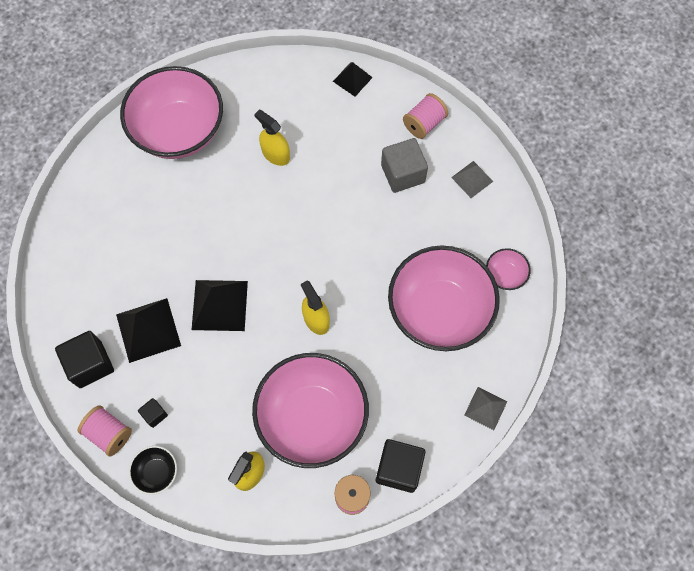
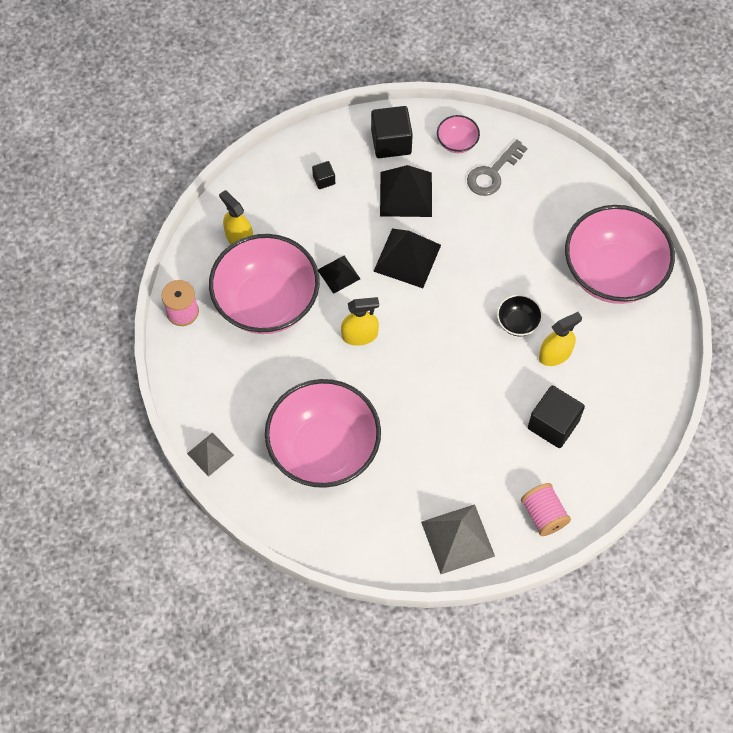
camera: 110 degrees right, 5 degrees down
pink spool [78,405,132,457] -> none
black bowl [129,446,177,495] -> black bowl moved to [497,295,543,336]
black pyramid [333,62,373,97] -> black pyramid moved to [318,256,360,294]
black cube [376,439,426,493] -> black cube moved to [528,386,585,448]
grey cube [381,138,428,193] -> none
grey pyramid [451,161,493,198] -> grey pyramid [421,504,495,574], size x1.67
pink bowl [486,248,531,290] -> pink bowl moved to [437,115,480,153]
none -> grey key [467,140,527,196]

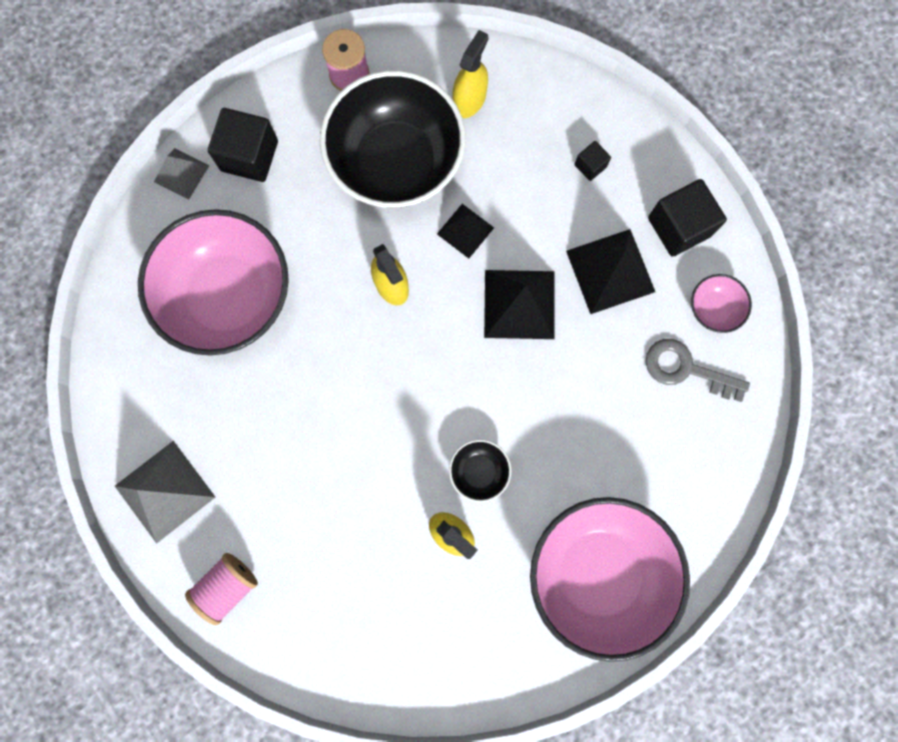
camera: 70 degrees right, 15 degrees up
pink bowl [209,234,320,334] -> black bowl [320,70,465,208]
black cube [528,386,585,448] -> black cube moved to [208,108,278,182]

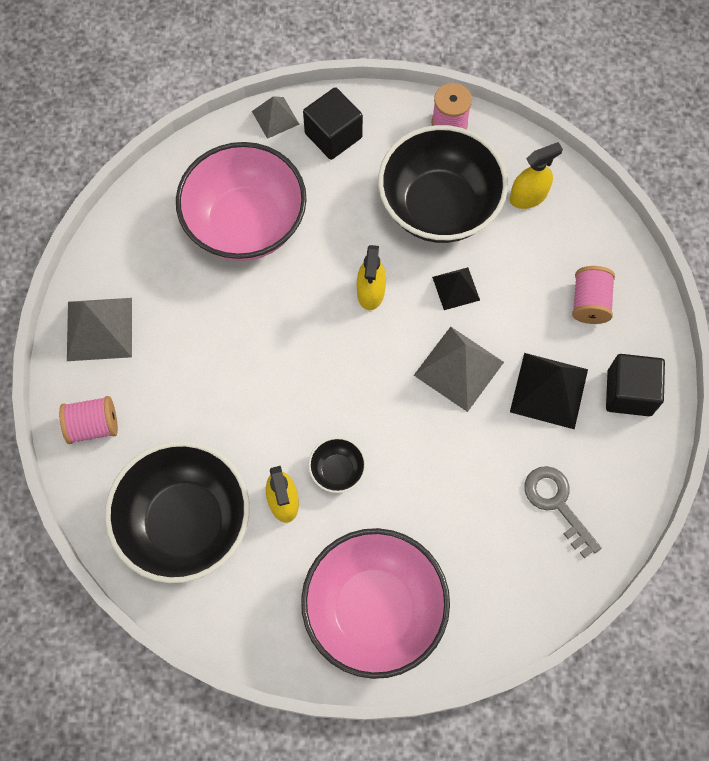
camera: 35 degrees right, 10 degrees down
black pyramid [484,270,555,339] -> grey pyramid [414,327,504,412]
black cube [575,141,611,181] -> pink spool [572,266,615,324]
pink bowl [691,274,752,333] -> none
none -> black bowl [105,441,250,583]

